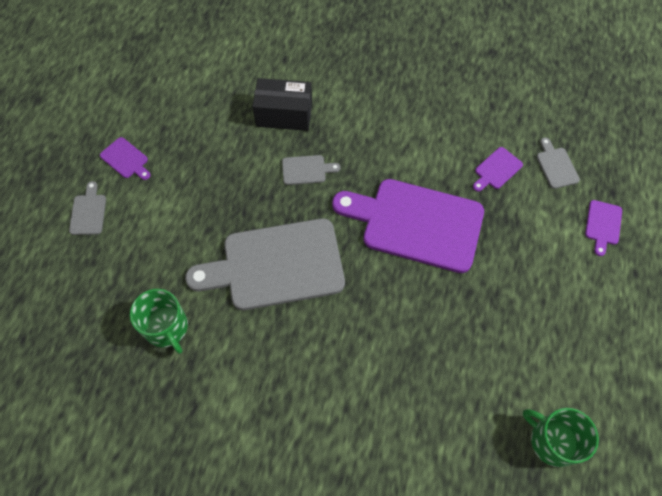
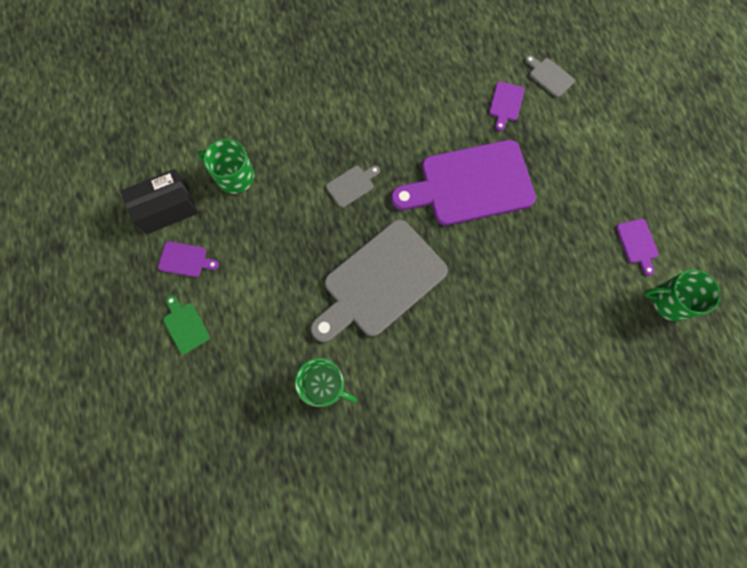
camera: 30 degrees left, 10 degrees up
grey cutting board [69,181,106,235] -> green cutting board [163,295,210,354]
black box [252,78,312,131] -> black box moved to [121,169,198,234]
purple cutting board [585,200,622,256] -> purple cutting board moved to [616,219,659,276]
none -> green mug [197,139,254,194]

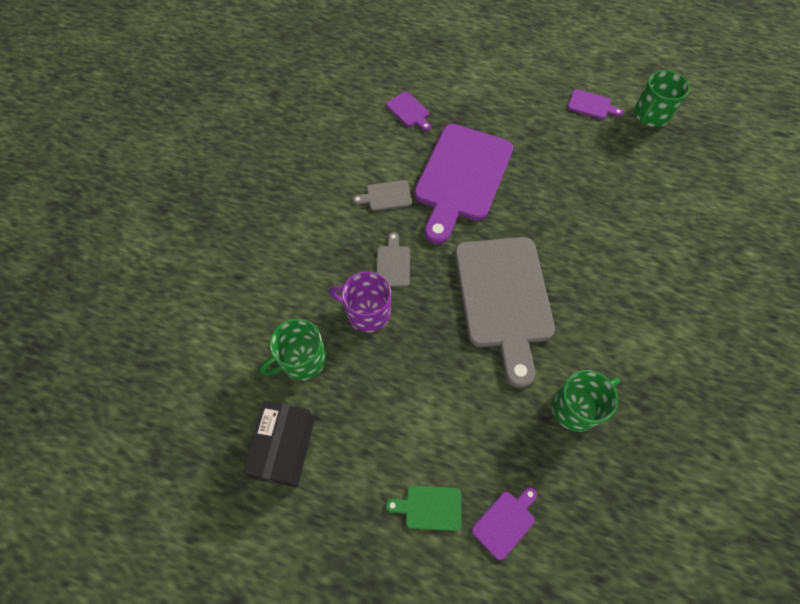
camera: 55 degrees left, 10 degrees down
purple cutting board [158,241,219,277] -> purple cutting board moved to [472,487,537,560]
grey cutting board [525,55,575,98] -> grey cutting board moved to [353,180,412,211]
none -> purple mug [329,271,391,332]

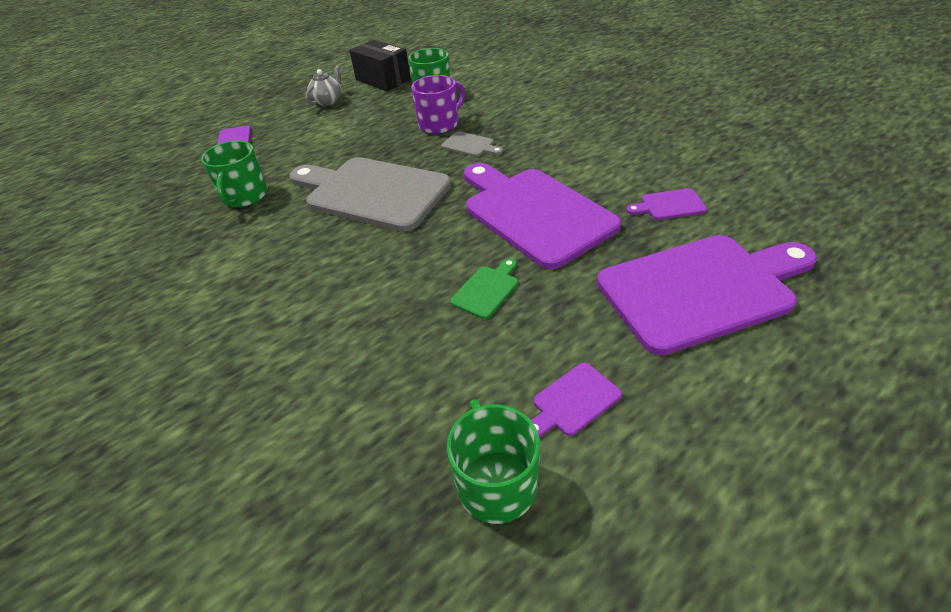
camera: 125 degrees right, 20 degrees down
grey cutting board [353,180,412,211] -> none
green cutting board [386,486,461,531] -> green cutting board moved to [450,258,518,319]
none -> grey teapot [305,65,341,106]
none -> purple cutting board [597,235,817,355]

